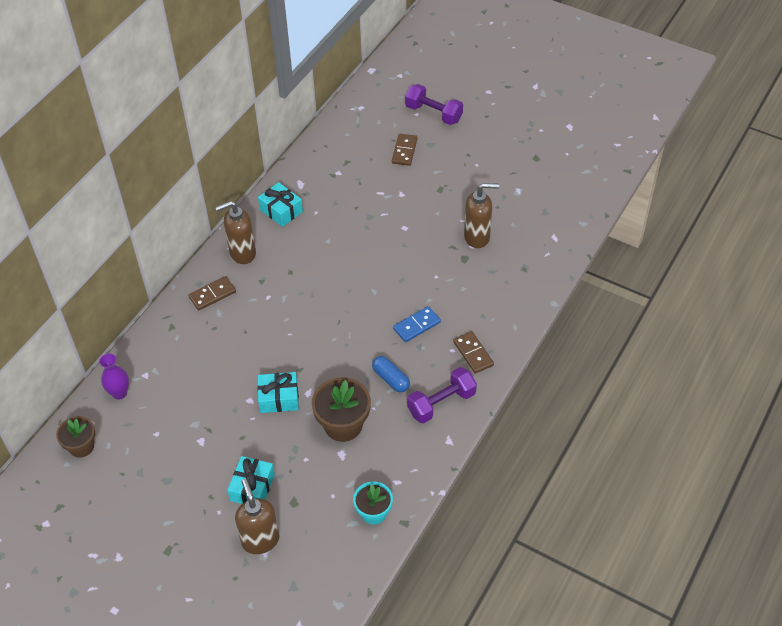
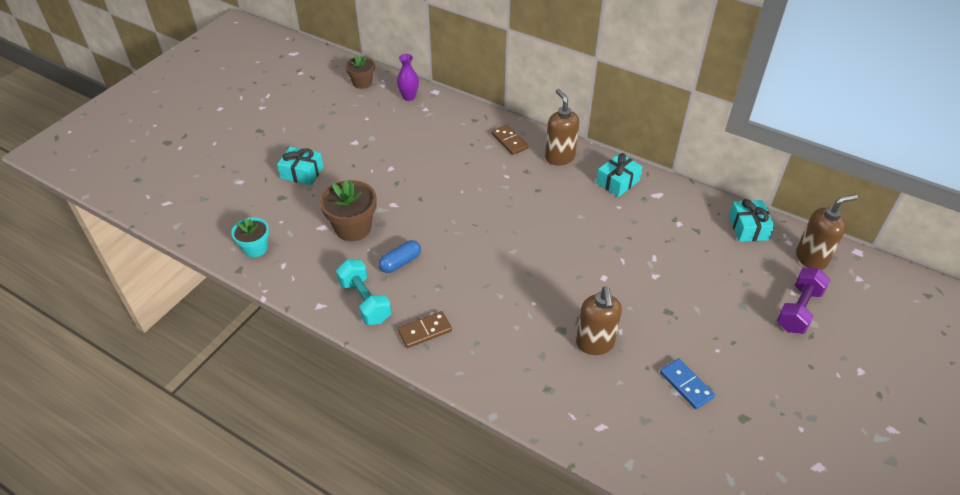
camera: 90 degrees right, 5 degrees down
brown soap dispenser [235,479,280,554] -> brown soap dispenser moved to [796,194,858,270]
turquoise gift [257,372,299,413] -> turquoise gift moved to [729,199,775,242]
brown domino [392,134,418,166] -> none
blue domino [393,306,441,342] -> blue domino moved to [660,359,715,409]
purple dumbbell [407,367,477,423] -> turquoise dumbbell [336,260,392,325]

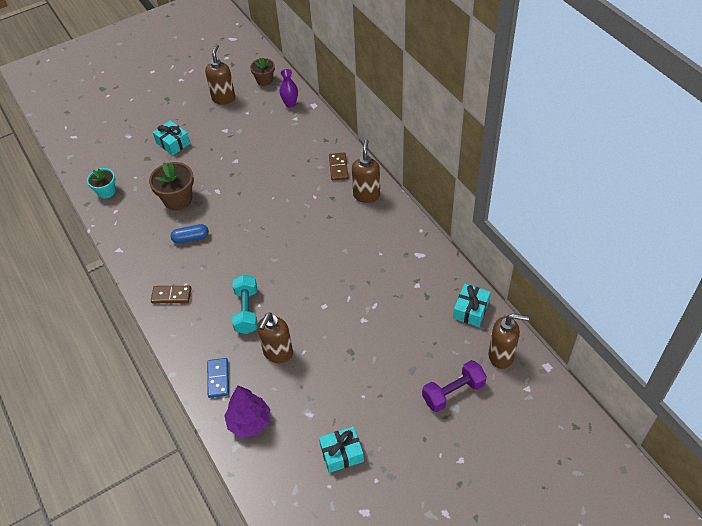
camera: 30 degrees right, 5 degrees up
turquoise dumbbell [336,260,392,325] -> turquoise dumbbell moved to [232,274,258,334]
turquoise gift [596,153,643,197] -> turquoise gift moved to [319,426,364,473]
blue domino [660,359,715,409] -> blue domino moved to [207,358,229,398]
none -> brown soap dispenser [205,44,235,105]
none -> purple tree [224,385,270,438]

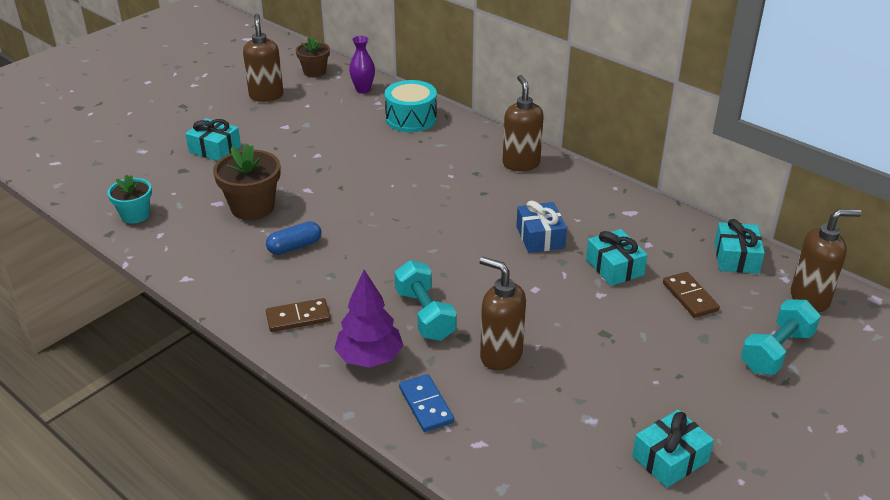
camera: 20 degrees left, 15 degrees down
purple tree [224,385,270,438] -> purple tree moved to [334,270,403,368]
brown soap dispenser [257,312,293,363] -> brown soap dispenser turned 120 degrees clockwise [479,257,526,371]
brown domino [329,153,348,181] -> brown domino moved to [663,272,720,318]
purple dumbbell [422,360,487,412] -> turquoise dumbbell [741,300,821,375]
none -> turquoise drum [385,80,437,132]
none -> blue gift [516,201,567,253]
none -> turquoise gift [586,229,648,286]

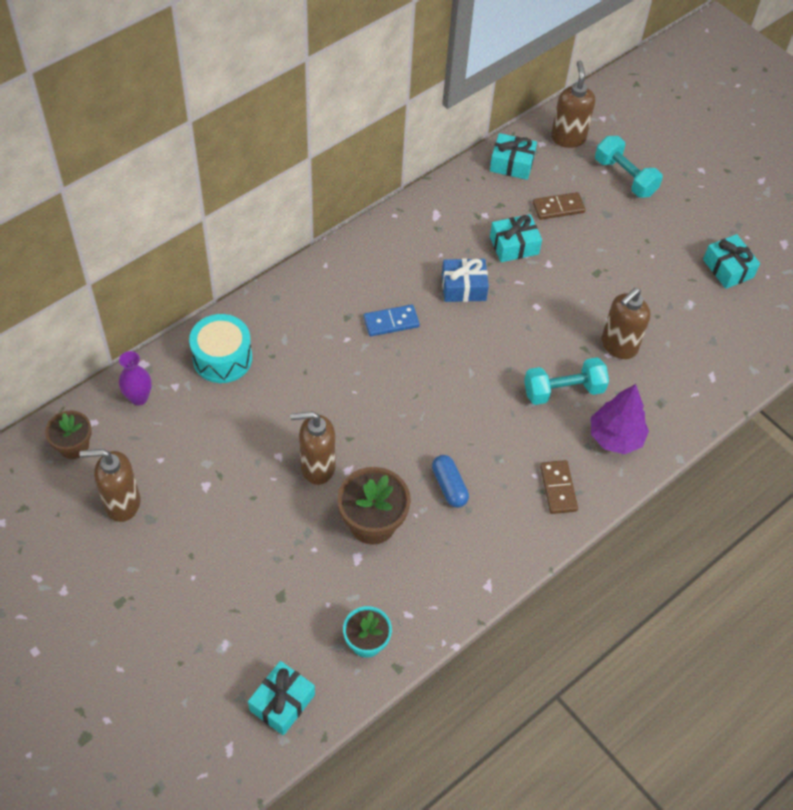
camera: 85 degrees left, 20 degrees up
turquoise gift [185,118,241,161] -> turquoise gift moved to [248,661,315,736]
blue domino [399,374,454,432] -> blue domino moved to [364,304,420,336]
brown soap dispenser [503,75,544,171] -> brown soap dispenser moved to [290,411,336,485]

